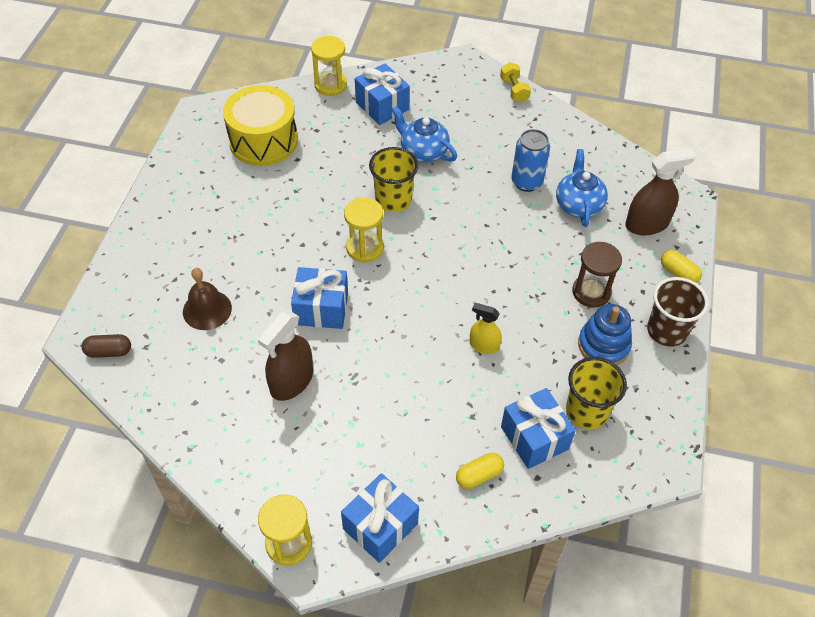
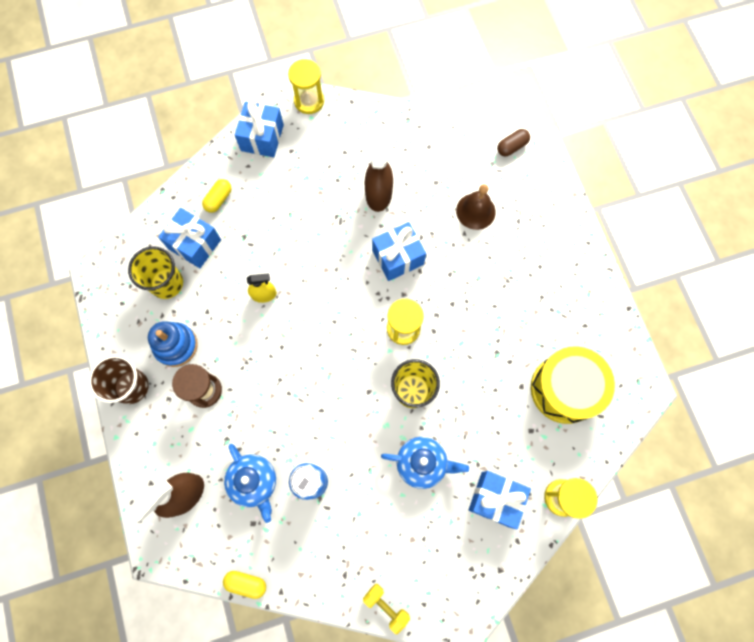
camera: 150 degrees right, 20 degrees up
yellow capsule [661,250,702,283] -> yellow capsule moved to [223,571,266,599]

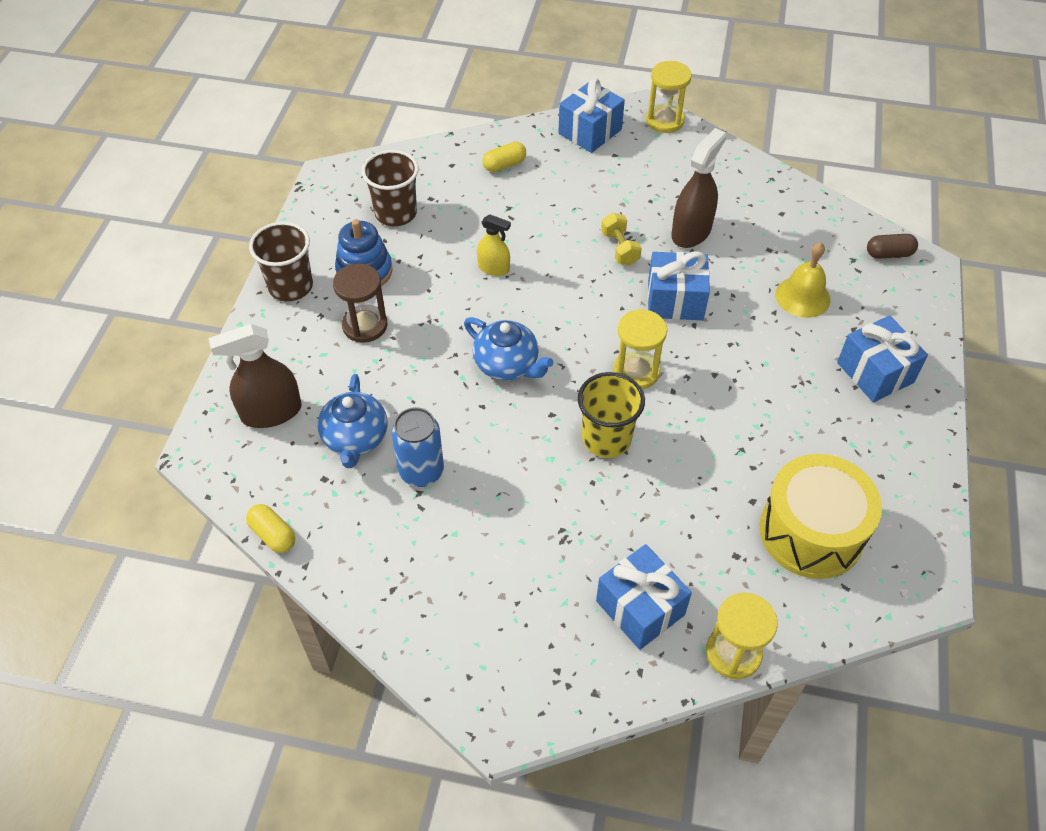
camera: 30 degrees right, 20 degrees down
yellow cup [128,246,183,299] -> brown cup [362,150,419,226]
blue gift [158,208,221,268] -> blue gift moved to [837,315,928,402]
yellow dumbbell [363,584,410,634] -> yellow dumbbell moved to [601,213,642,266]
blue teapot [381,437,469,489] -> blue teapot moved to [464,317,553,380]
brown bell [456,184,496,230] -> yellow bell [775,242,831,318]

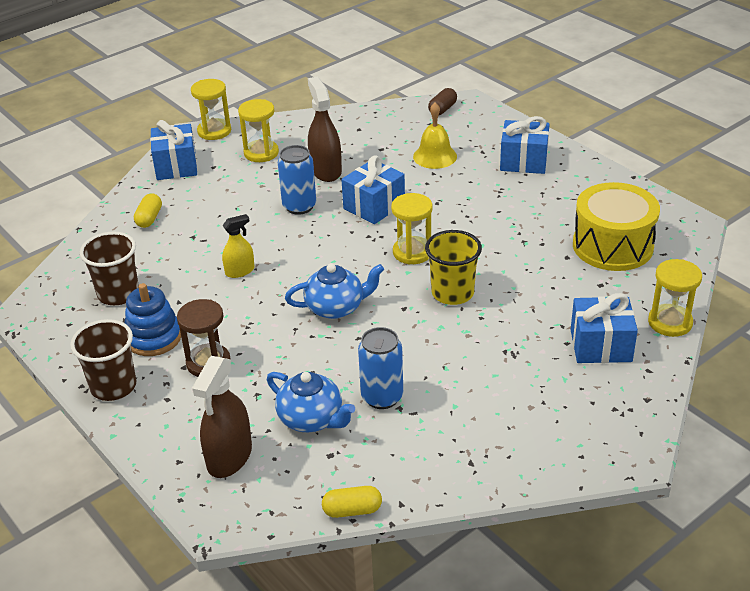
camera: 50 degrees left, 15 degrees down
yellow dumbbell [601,213,642,266] -> blue can [278,145,316,215]
none -> yellow hourglass [238,99,279,162]

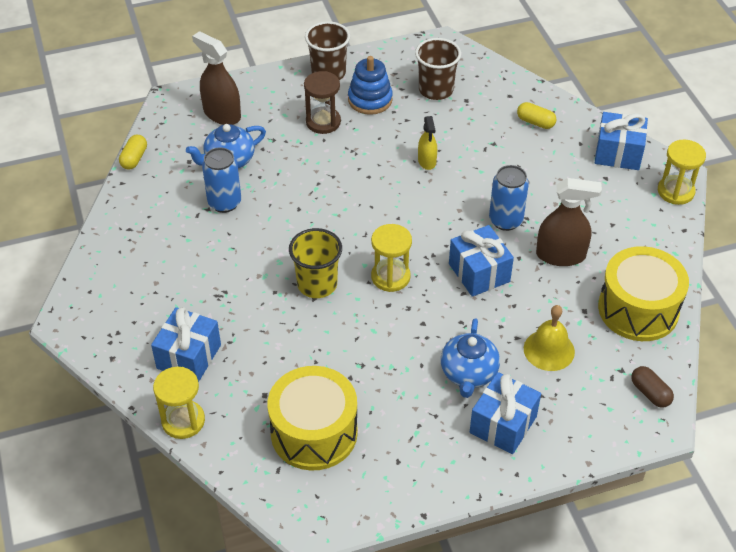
camera: 110 degrees right, 10 degrees up
yellow hourglass [238,99,279,162] -> none
blue teapot [285,263,384,319] -> blue teapot moved to [441,318,500,398]
none -> yellow drum [598,246,689,341]

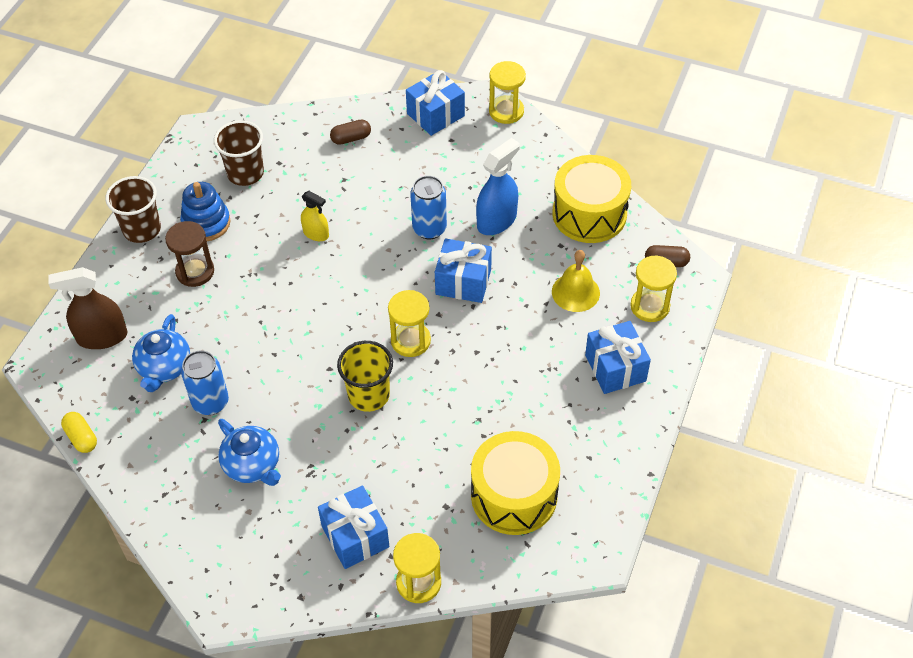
camera: 50 degrees left, 5 degrees up
blue teapot [441,318,500,398] -> blue teapot moved to [218,419,281,486]
yellow capsule [517,102,556,129] -> brown capsule [330,120,371,145]
brown spray bottle [536,178,602,266] -> blue spray bottle [476,138,520,235]
none -> yellow hourglass [630,255,677,322]

